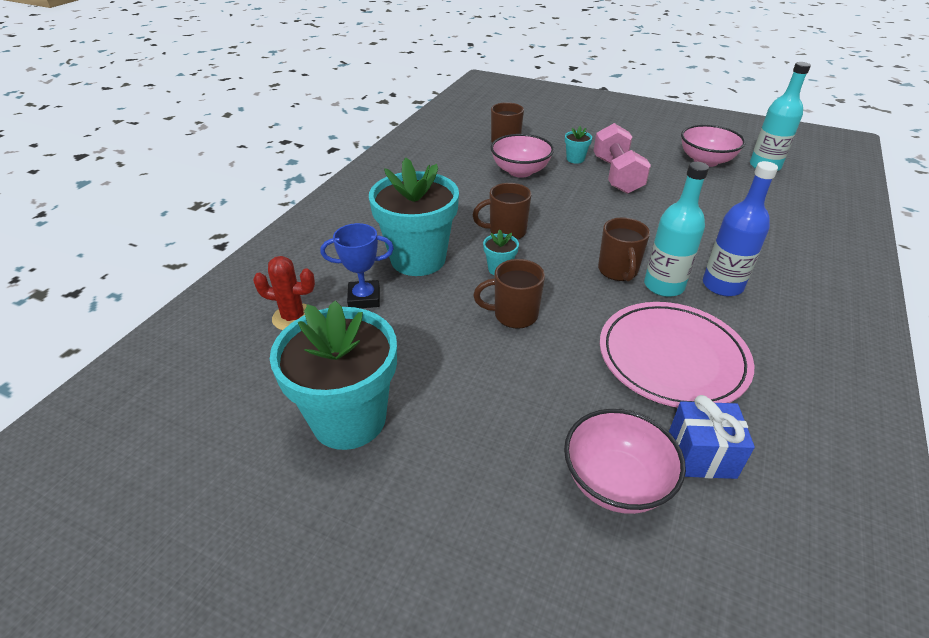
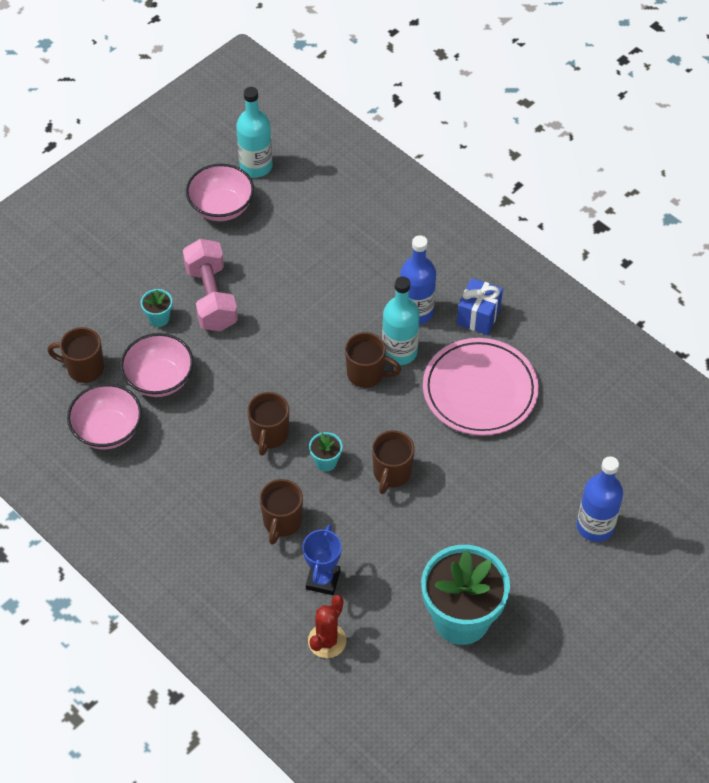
camera: 70 degrees left, 15 degrees up
turquoise flower pot [369,157,459,276] -> brown mug [260,479,303,545]
pink bowl [564,409,686,514] -> pink bowl moved to [67,384,142,449]
pink dumbbell [593,123,651,194] -> pink dumbbell turned 60 degrees clockwise [183,239,238,331]
blue gift [669,395,755,479] -> blue gift moved to [457,278,503,335]
none -> blue bottle [577,456,623,542]

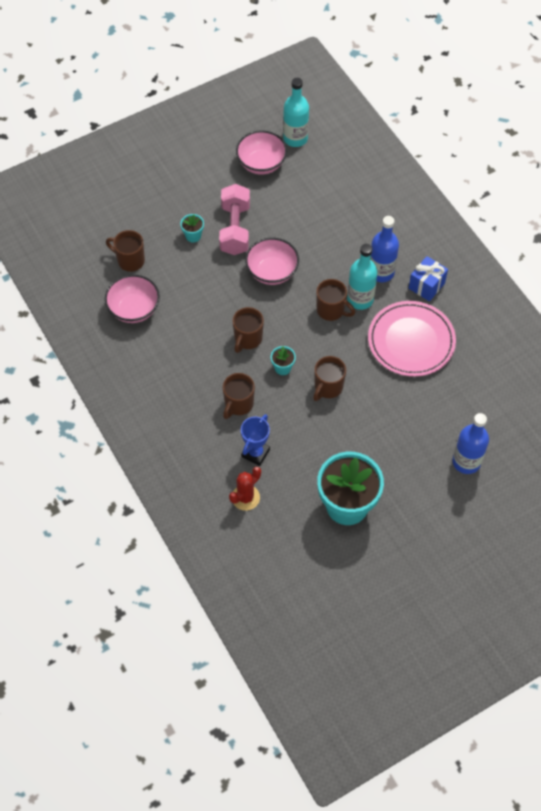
camera: 15 degrees right, 5 degrees up
pink bowl [120,333,194,397] -> pink bowl moved to [245,238,299,285]

